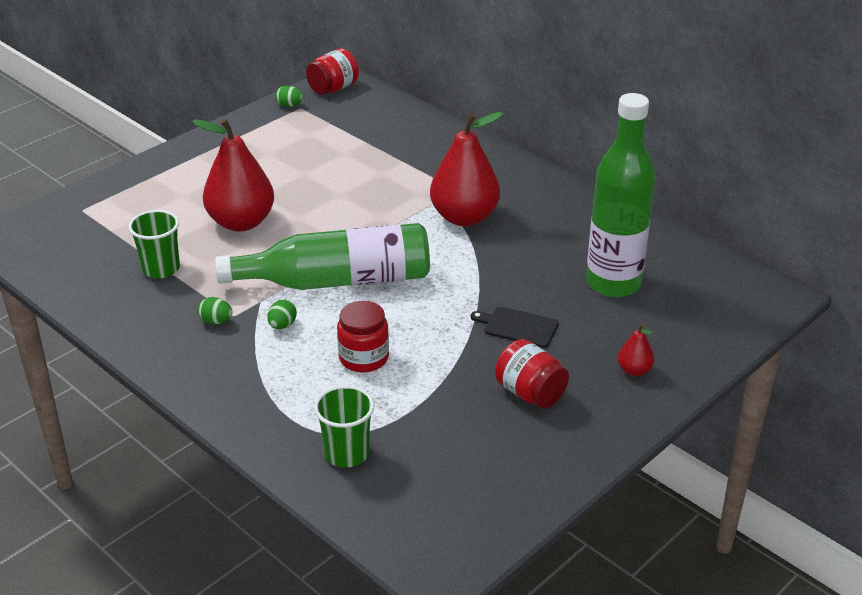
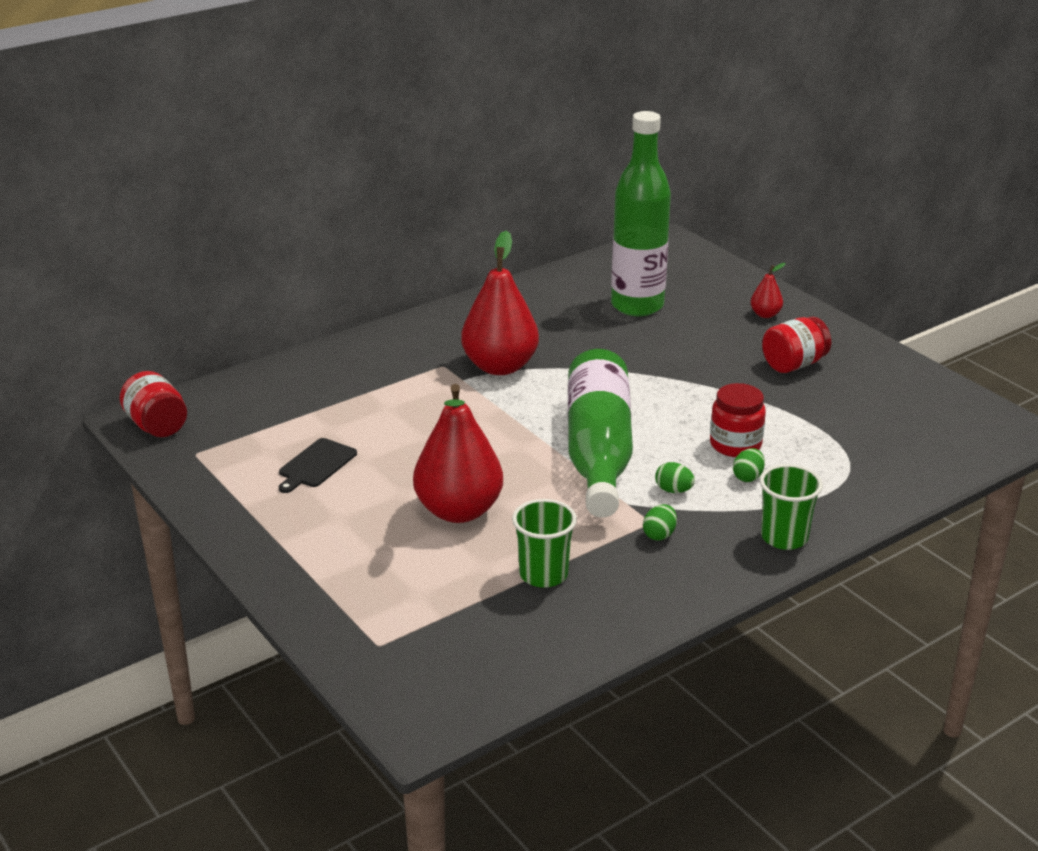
camera: 80 degrees left, 5 degrees down
green egg [275,86,303,107] -> green egg moved to [733,448,765,482]
green cup [314,385,374,468] -> green cup moved to [760,464,823,550]
black cutting board [471,307,559,348] -> black cutting board moved to [279,438,357,493]

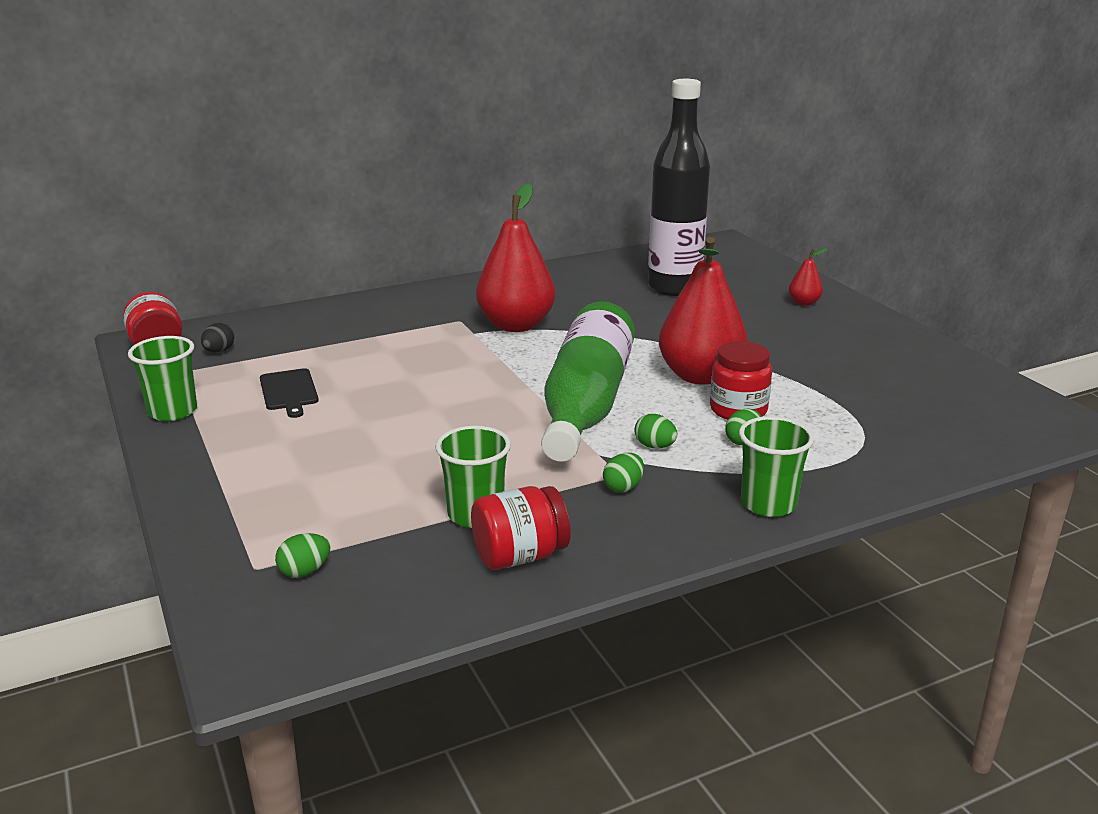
camera: 10 degrees right, 5 degrees down
black cutting board [279,438,357,493] -> black cutting board turned 60 degrees counterclockwise [260,368,319,418]
red pear [413,384,503,523] -> red pear moved to [659,237,748,385]
green bottle [611,111,671,316] -> black bottle [648,79,710,296]
red jar [762,316,831,373] -> red jar moved to [471,486,571,570]
none -> green cup [128,336,197,421]
none -> black egg [201,323,234,353]
none -> green egg [275,533,331,578]

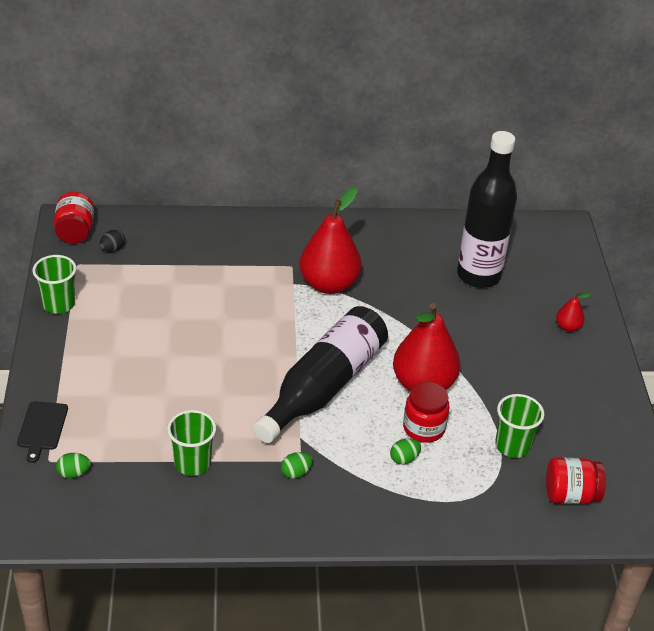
camera: 20 degrees right, 15 degrees up
black cutting board [260,368,319,418] -> black cutting board moved to [17,401,68,463]
red jar [471,486,571,570] -> red jar moved to [546,457,606,504]
green bottle [541,301,635,462] -> black bottle [253,306,388,443]
green egg [634,414,677,448] -> none
green cup [739,416,814,517] -> green cup moved to [495,394,544,458]

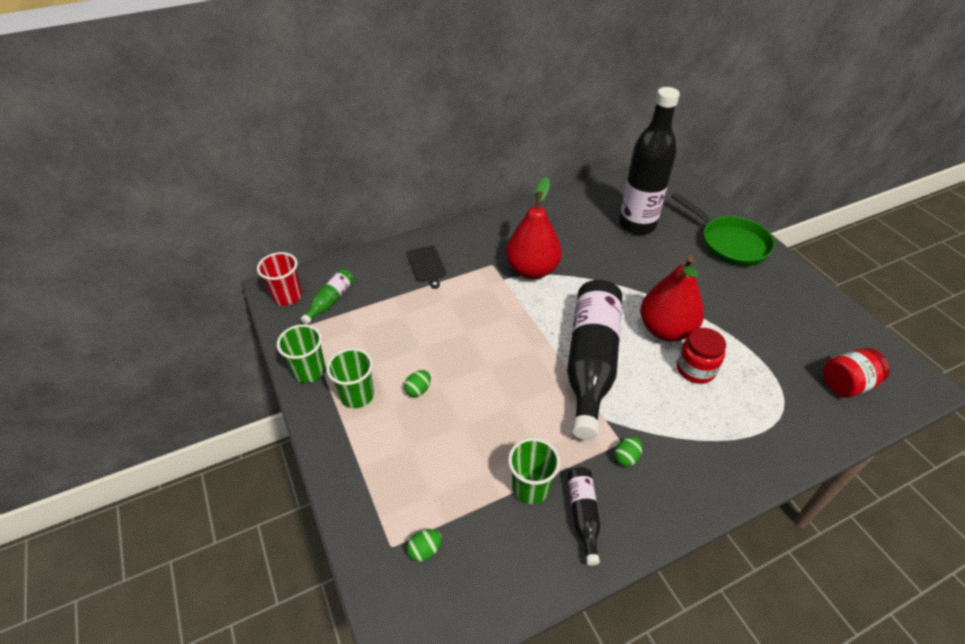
camera: 20 degrees left, 5 degrees up
black cutting board [17,401,68,463] -> black cutting board moved to [406,246,446,289]
red jar [54,192,94,244] -> red cup [257,252,302,306]
black egg [100,230,125,252] -> green bottle [301,269,354,325]
green egg [390,438,421,465] -> green egg moved to [404,370,431,397]
green cup [495,394,544,458] -> green cup moved to [326,348,374,408]
red pear [556,292,591,332] -> green pan [671,193,775,266]
none -> black bottle [567,467,600,565]

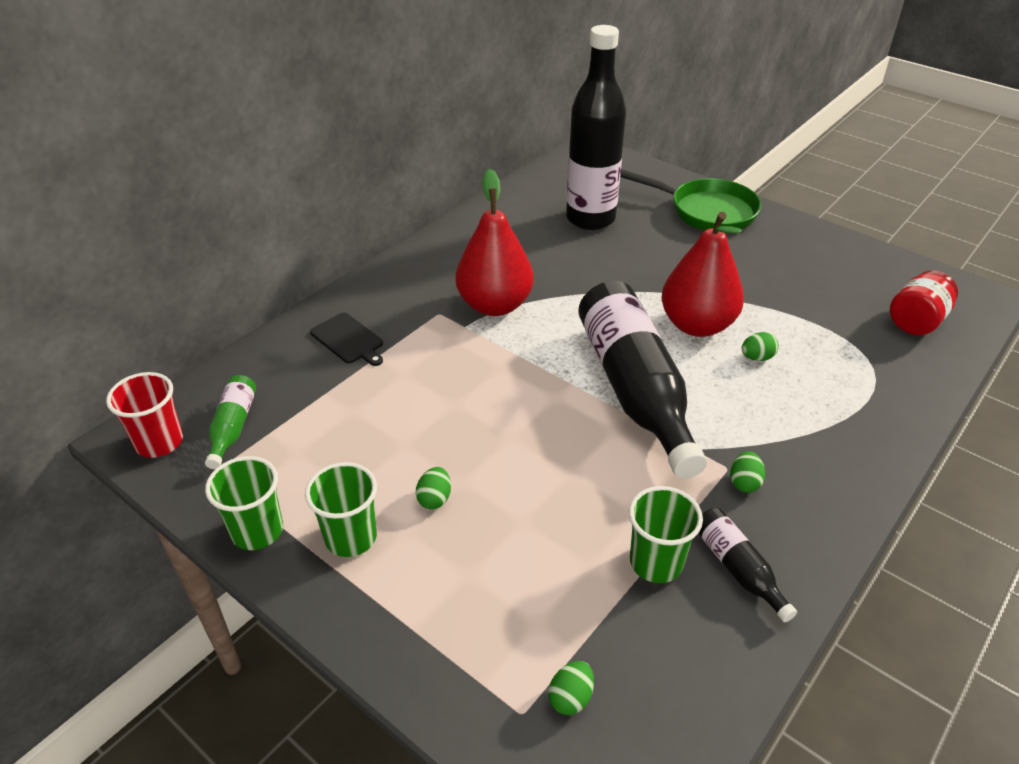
camera: 25 degrees left, 5 degrees down
red jar [677,328,726,384] -> green egg [742,332,779,361]

